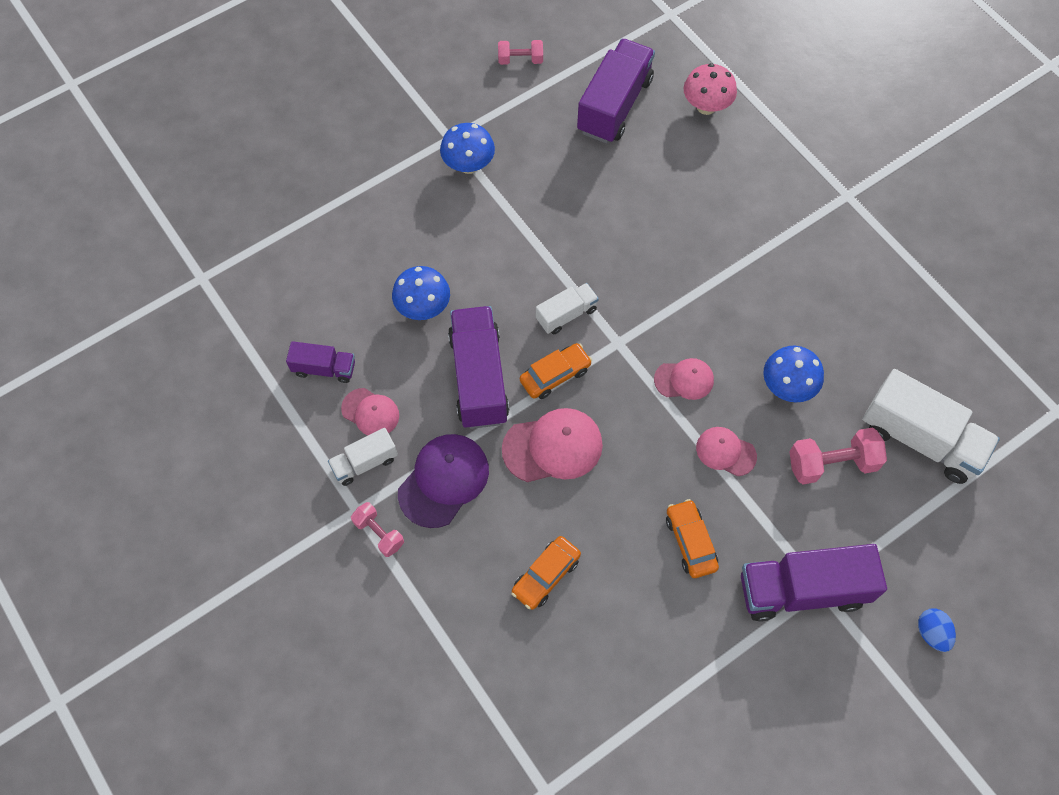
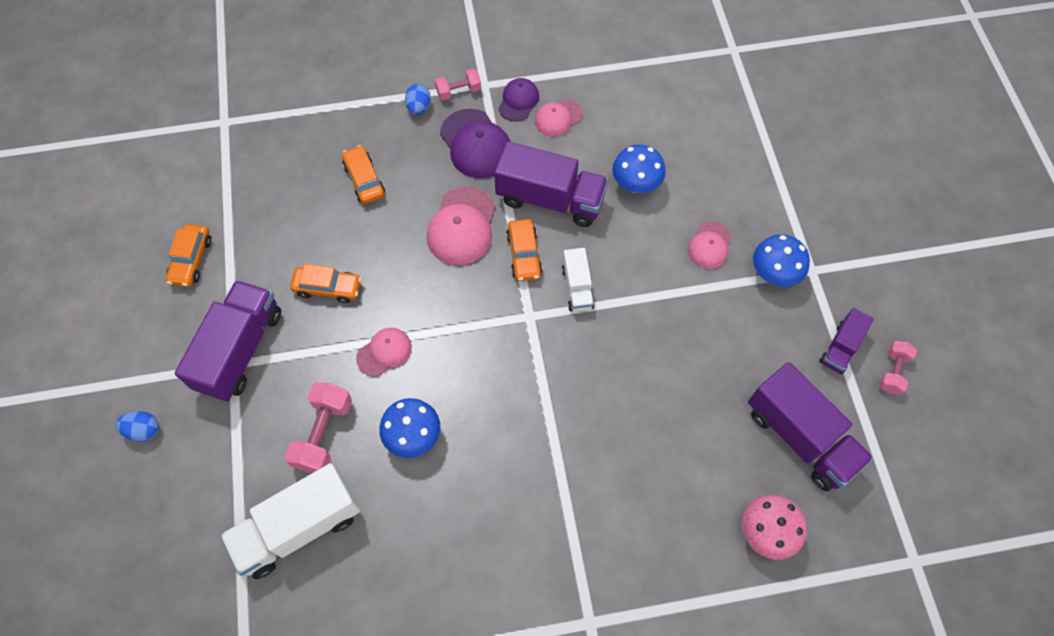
camera: 115 degrees right, 0 degrees up
purple truck [286,341,355,383] -> purple truck moved to [819,308,874,374]
white truck [328,428,398,486] -> purple cap [498,78,539,121]
pink cap [654,358,714,400] -> pink cap moved to [688,221,731,269]
none -> orange car [166,224,212,287]
none -> blue egg [405,84,431,115]

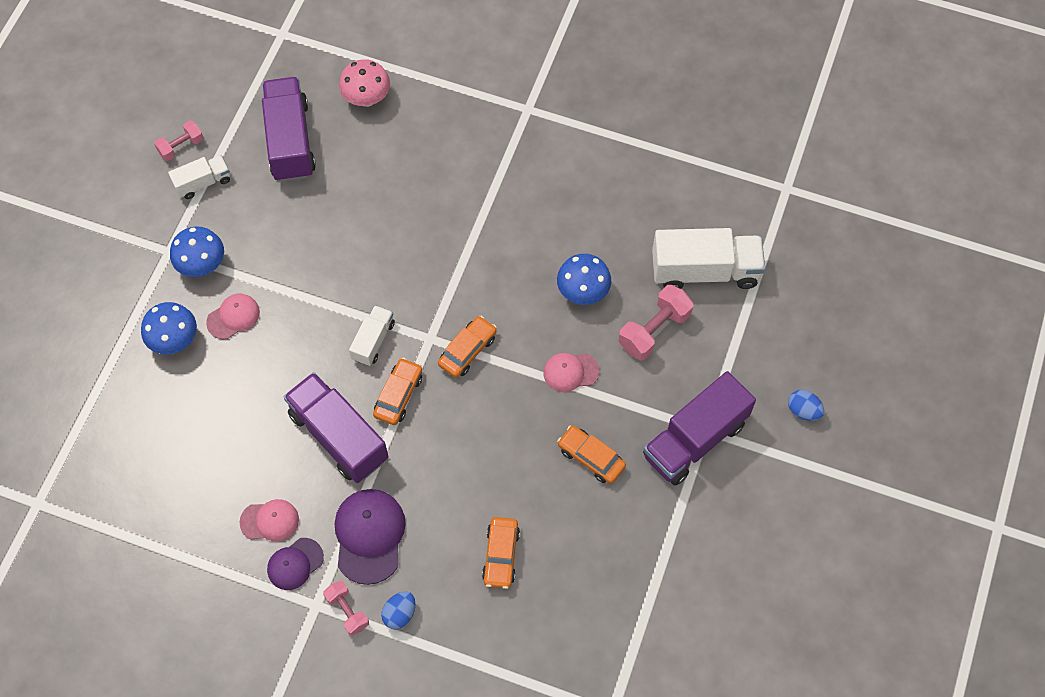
camera: 150 degrees left, 0 degrees up
orange car [166,224,212,287] -> orange car moved to [438,316,497,378]
pink cap [427,187,495,265] -> none
pink dumbbell [435,68,481,101] -> pink dumbbell turned 45 degrees clockwise [323,580,369,636]
blue mushroom [612,144,666,193] -> blue mushroom moved to [141,302,197,354]
purple truck [819,308,874,374] -> white truck [168,155,230,199]

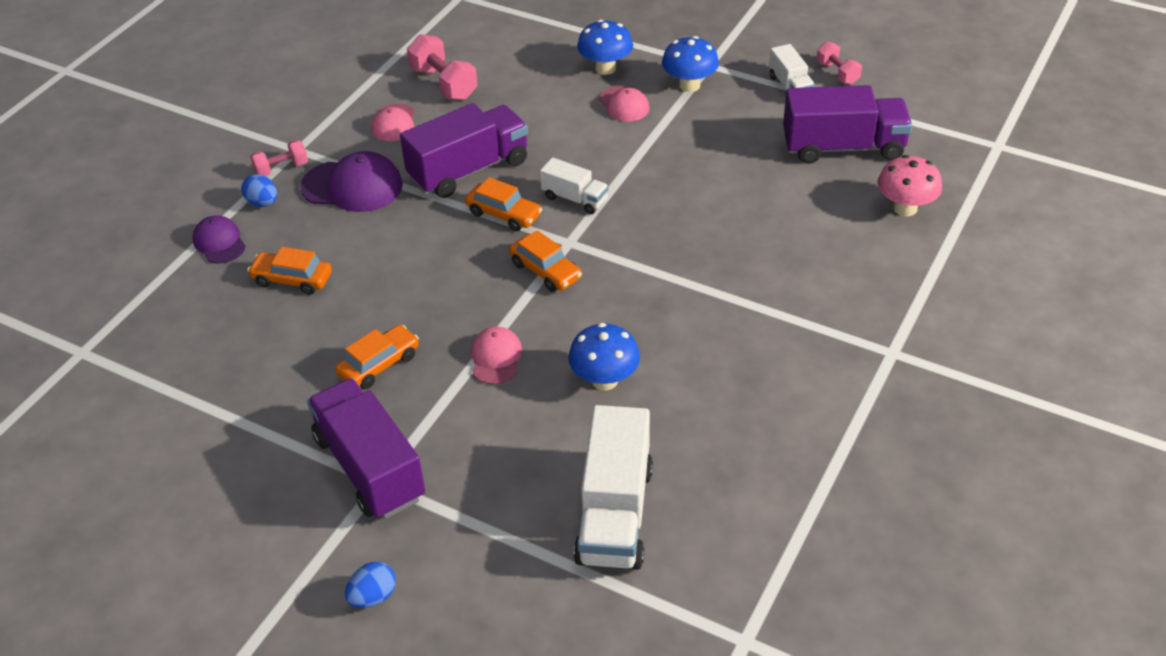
camera: 100 degrees right, 20 degrees down
purple cap [267,538,324,590] -> purple cap moved to [193,215,246,264]
pink dumbbell [618,285,694,360] -> pink dumbbell moved to [407,34,478,100]

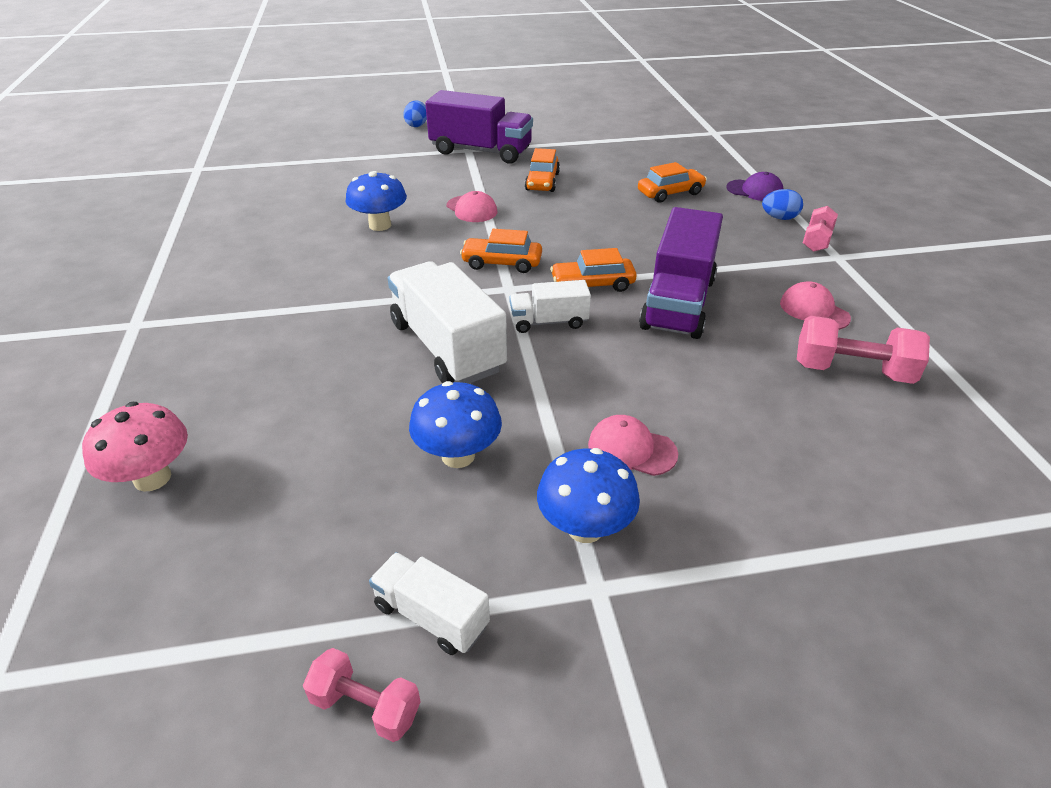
camera: 140 degrees right, 5 degrees down
purple cap [300,151,403,212] -> none
white truck [574,405,653,570] -> white truck moved to [387,261,507,384]
blue mushroom [577,19,633,75] -> blue mushroom moved to [409,381,502,468]
purple truck [783,85,913,164] -> none

